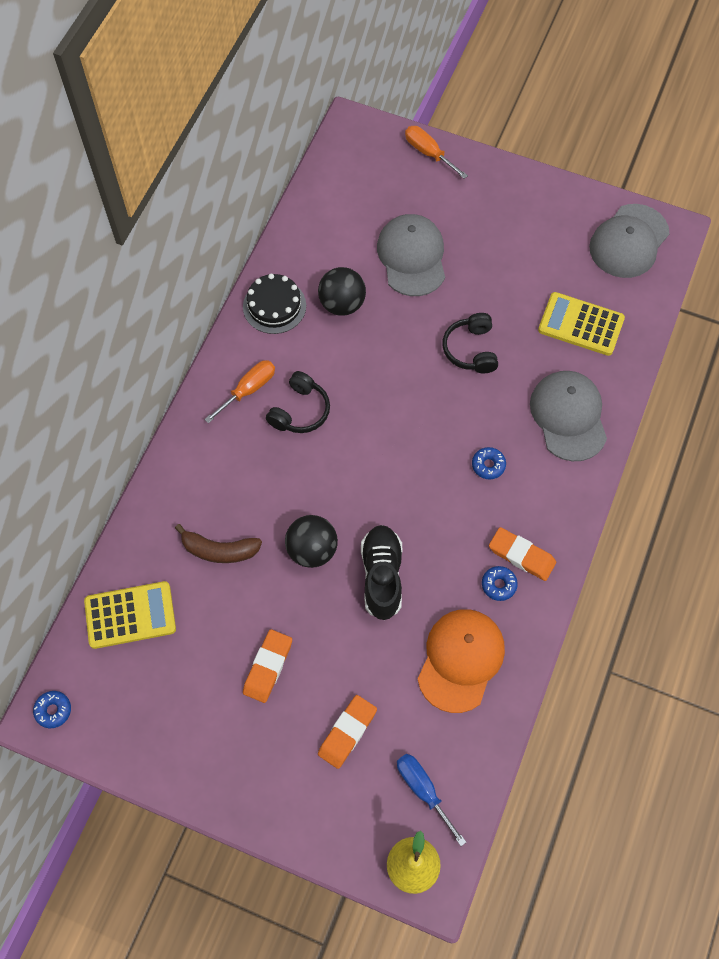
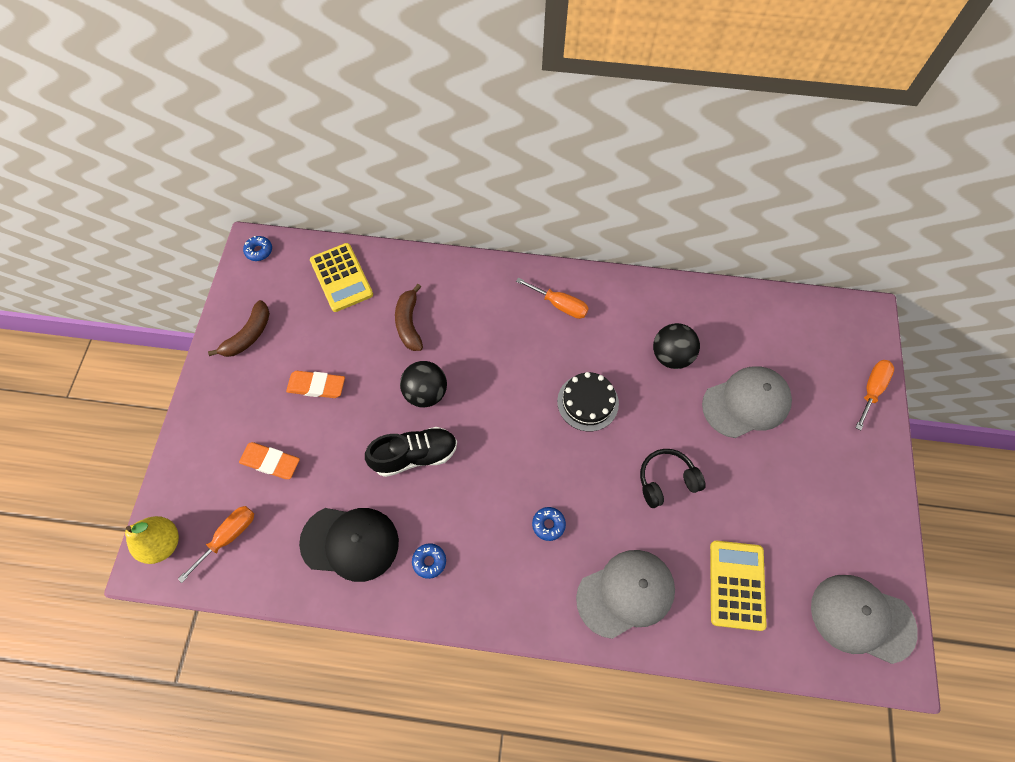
camera: 75 degrees right, 0 degrees up
black cake [243,273,306,334] -> black cake moved to [557,372,619,431]
black headphones [266,371,330,433] -> none
blue screwdriver [397,754,466,846] -> orange screwdriver [178,506,254,583]
orange cap [418,609,505,713] -> black cap [299,508,399,582]
orange eraser [489,527,556,581] -> none
none -> brown banana [208,300,270,357]

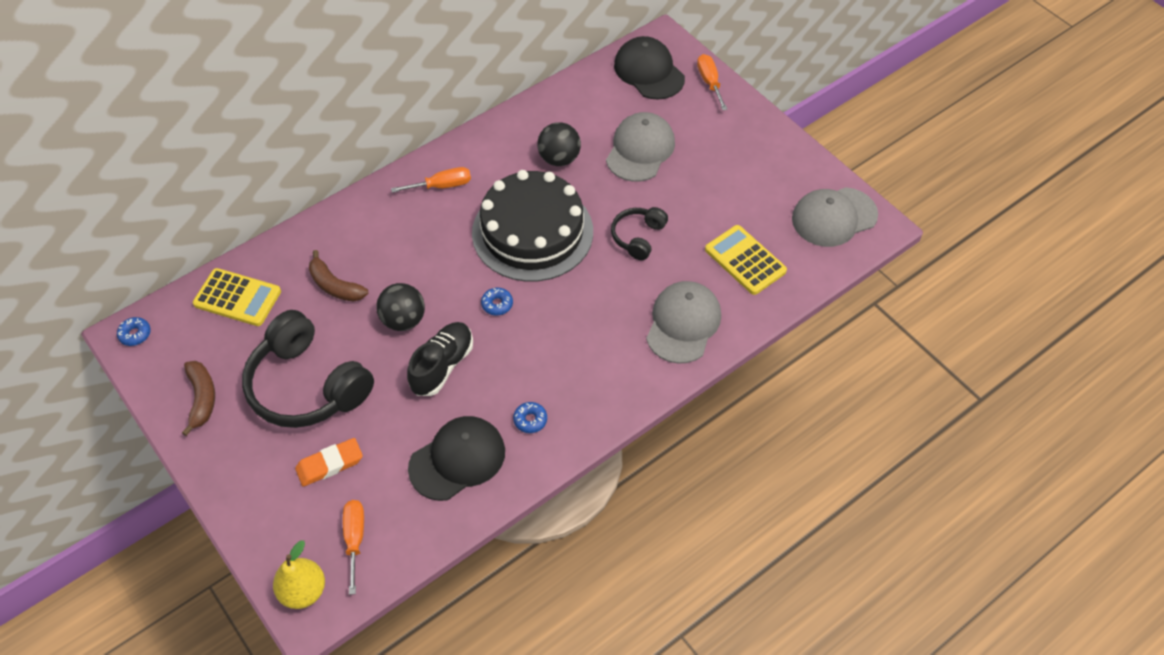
camera: 45 degrees left, 10 degrees down
orange eraser [286,371,345,398] -> black headphones [242,310,374,428]
blue donut [532,507,566,541] -> blue donut moved to [481,288,513,316]
black cake [557,372,619,431] -> black cake [472,170,593,282], size x2.01
none -> black cap [614,36,685,100]

